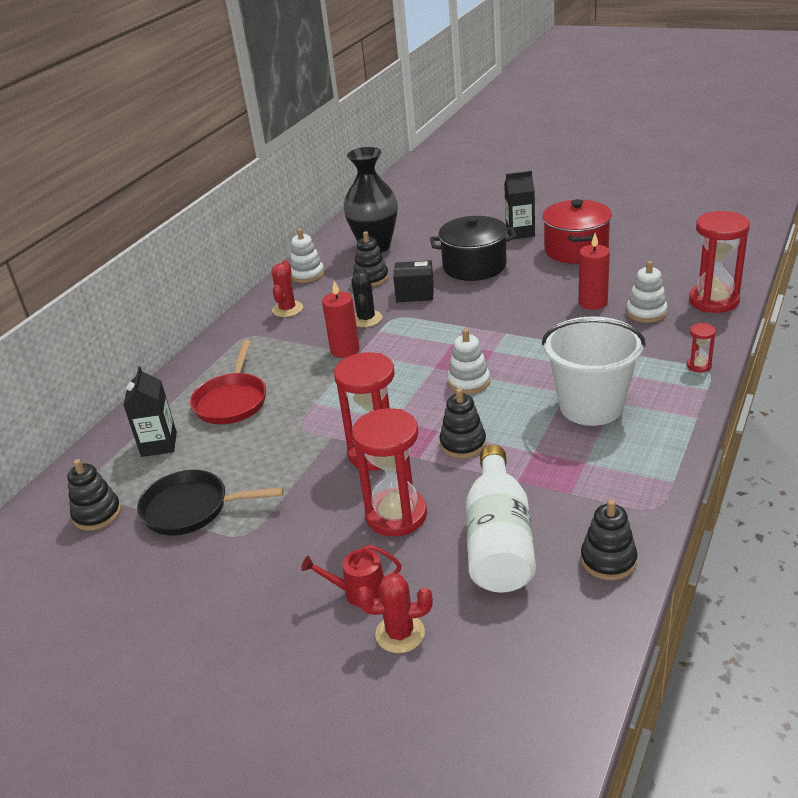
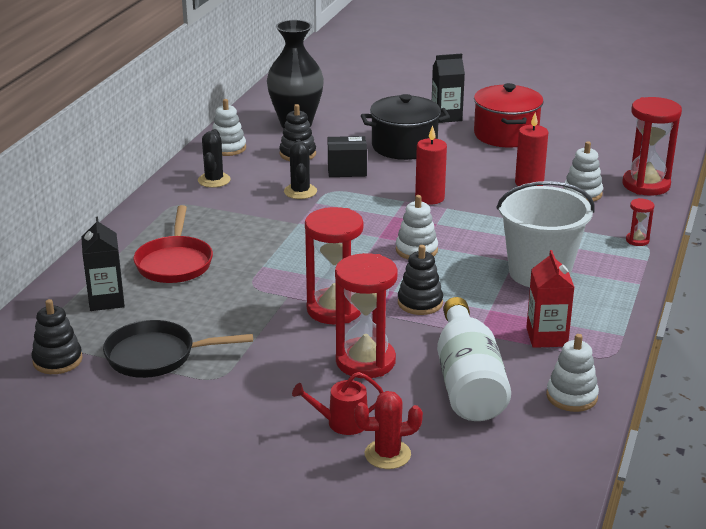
camera: 10 degrees left, 5 degrees down
red cactus [272,260,303,317] -> black cactus [198,129,231,188]
red candle [322,281,360,358] -> red candle moved to [415,125,447,205]
black stacking toy [581,499,637,580] -> white stacking toy [546,334,599,412]
none -> red carton [526,250,574,348]

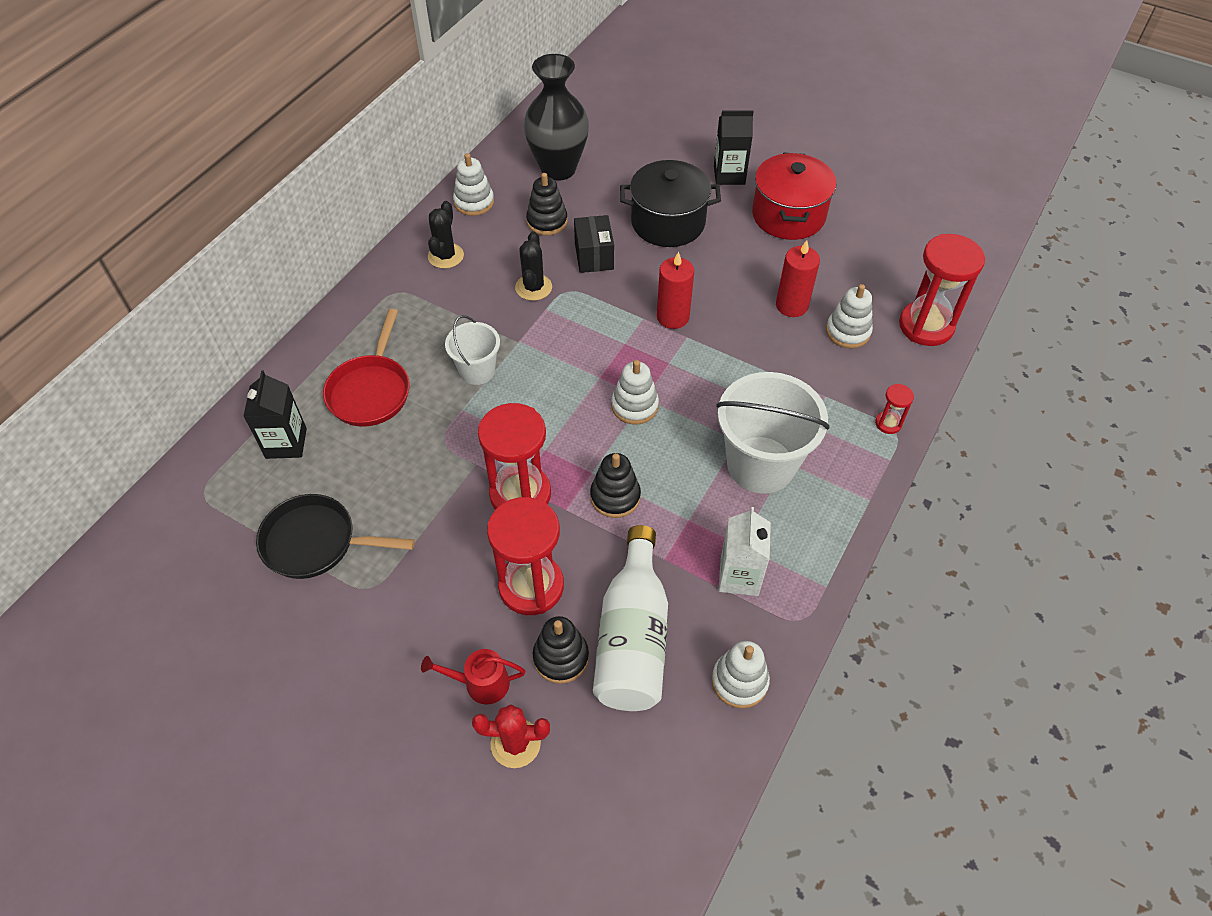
camera: 10 degrees right, 25 degrees up
black stacking toy [31,299,83,374] -> black stacking toy moved to [533,616,589,684]
black box [328,136,367,177] -> black box turned 75 degrees clockwise [574,215,614,273]
red carton [526,250,574,348] -> white carton [719,507,771,596]
none -> white bucket [445,315,500,385]

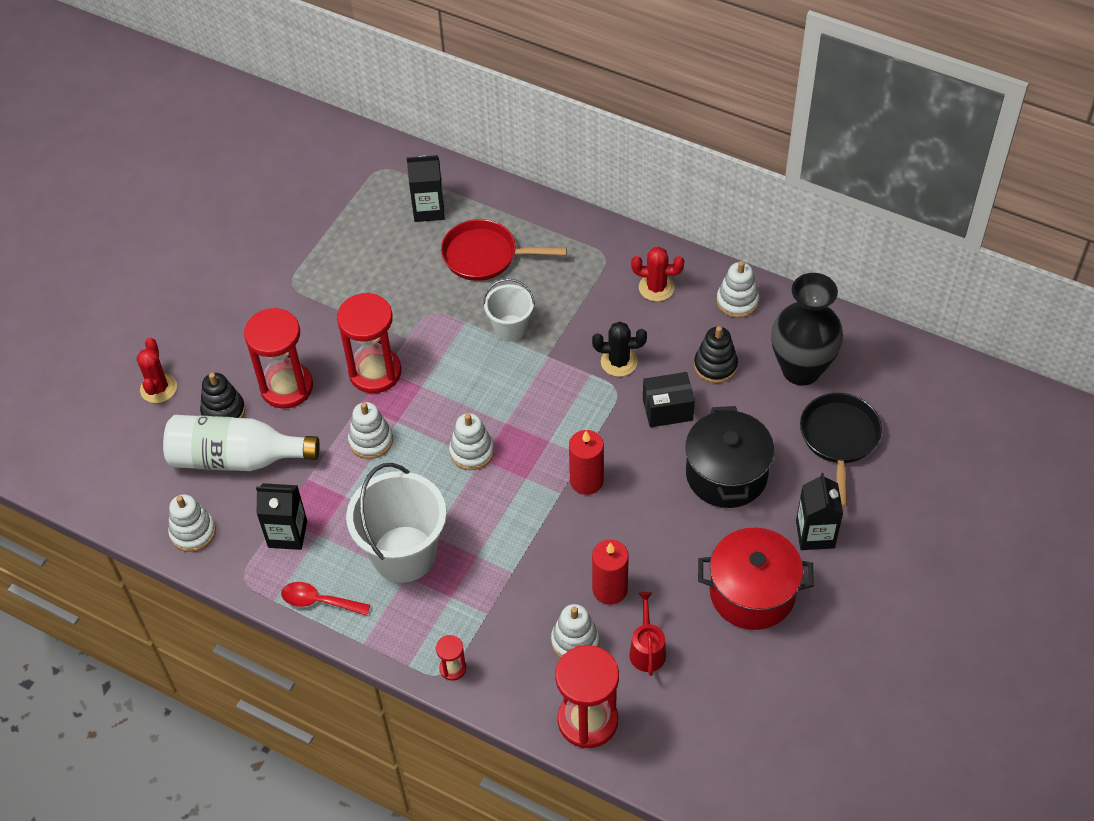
camera: 90 degrees right, 0 degrees up
black pan [256,494,415,579] -> black pan moved to [800,393,882,508]
red watering can [421,649,525,705] -> red watering can moved to [629,592,666,676]
black cactus [428,201,464,269] -> red cactus [631,247,684,302]
black stacking toy [590,453,641,518] -> white stacking toy [348,402,393,459]
white carton [719,507,771,596] -> black carton [256,483,307,550]
none -> red spoon [281,582,371,616]

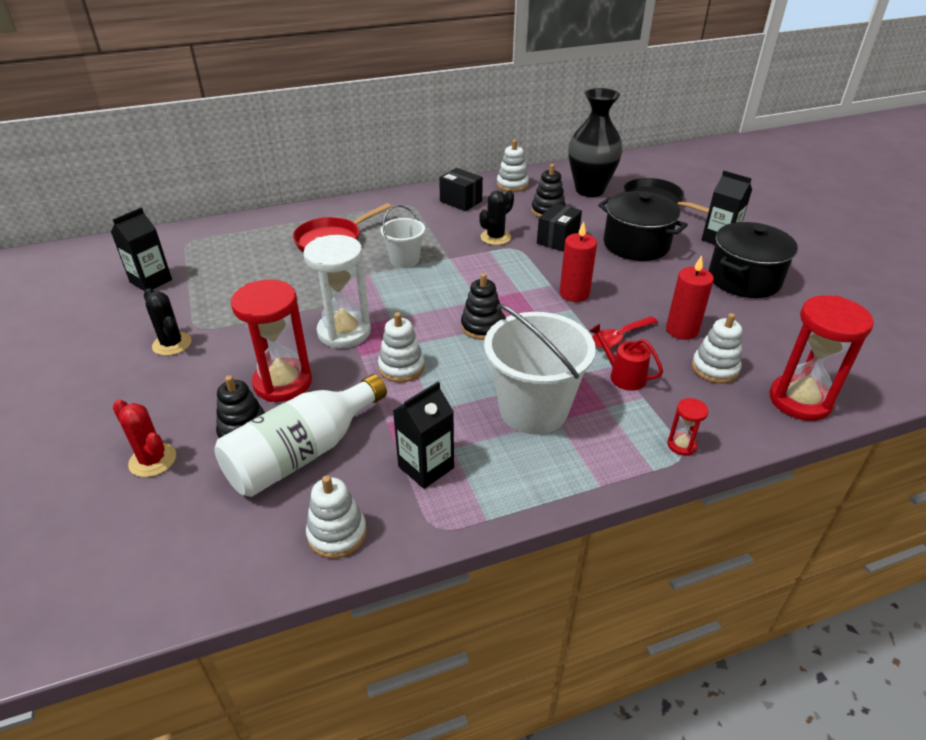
camera: 50 degrees left, 15 degrees down
red spoon [281,582,371,616] -> red spoon moved to [592,316,658,348]
red hourglass [337,293,401,393] -> white hourglass [303,235,371,348]
black carton [407,155,445,222] -> black carton moved to [111,208,172,291]
white stacking toy [449,413,494,470] -> black stacking toy [461,273,501,340]
red watering can [629,592,666,676] -> red watering can moved to [589,324,663,391]
red cactus [631,247,684,302] -> black box [439,168,483,211]
red pot [698,528,814,630] -> black pot [709,222,798,298]
none -> black cactus [144,288,191,356]

